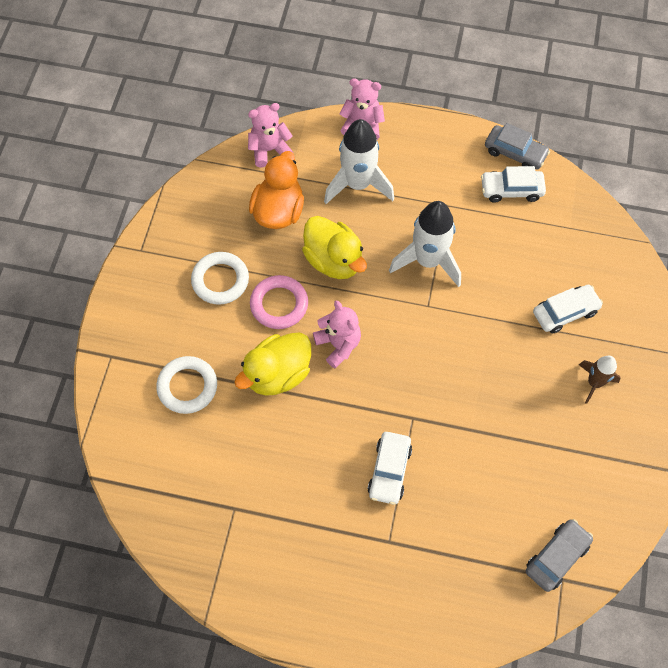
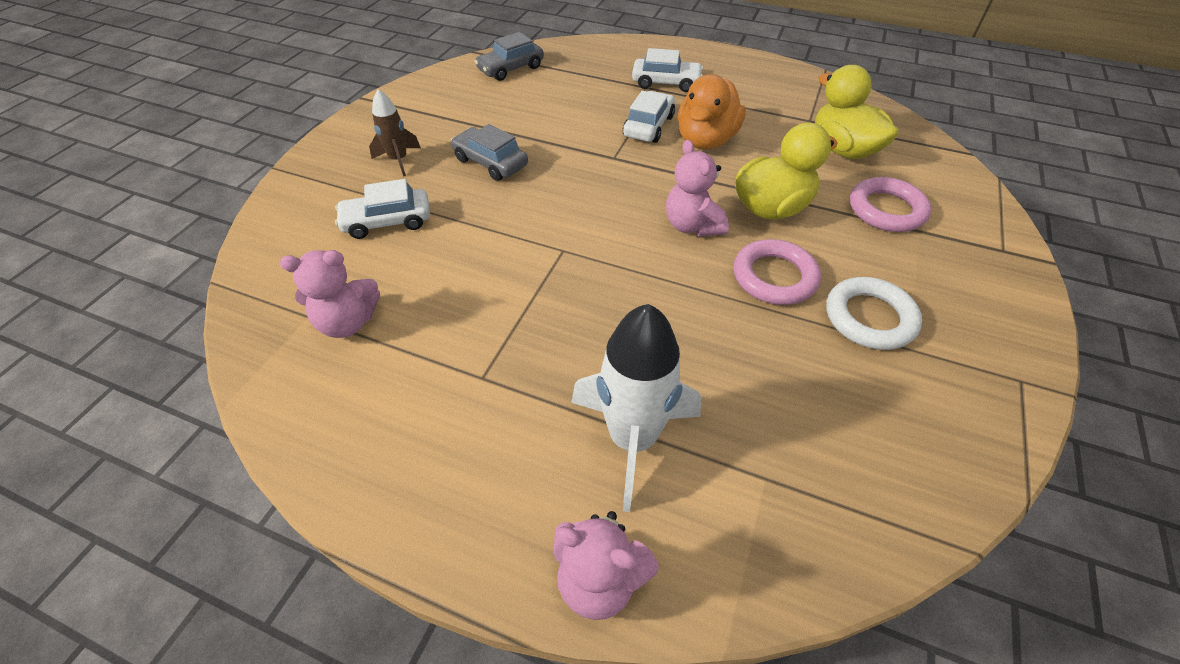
camera: 170 degrees left, 15 degrees down
white ring [156,356,217,414] -> pink ring [850,177,931,232]
pink teddy bear [248,103,293,168] -> pink teddy bear moved to [280,250,380,338]
orange duck [249,151,304,229] -> orange duck moved to [678,75,746,149]
yellow duck [302,216,367,279] -> yellow duck moved to [815,65,899,159]
white rocket [389,201,461,287] -> none
white car [481,166,546,203] -> white car moved to [632,48,703,92]
grey car [485,123,550,169] -> grey car moved to [451,124,528,181]

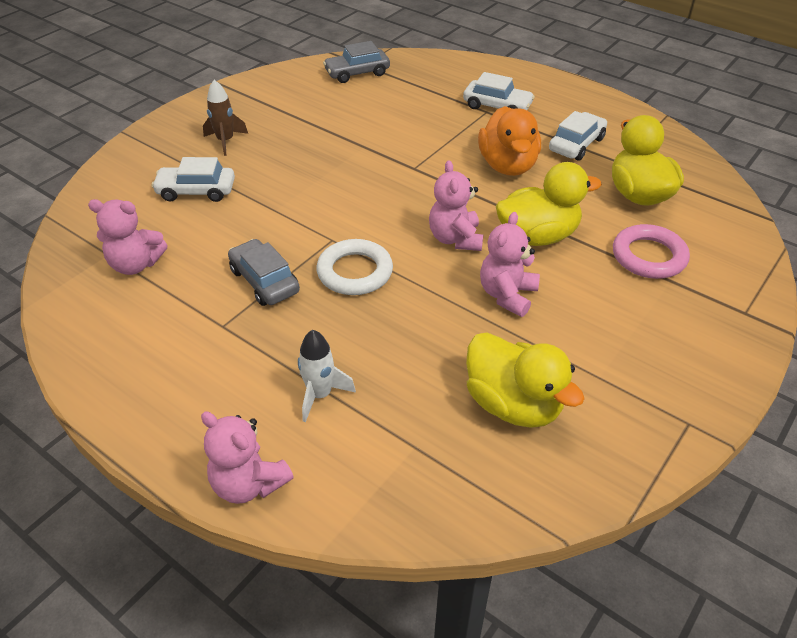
camera: 15 degrees right, 5 degrees down
grey car [451,124,528,181] -> grey car moved to [228,239,300,306]
white rocket [571,304,702,512] -> white rocket [298,330,356,422], size x0.56
white car [623,90,675,143] -> white car moved to [549,111,607,161]
orange duck [678,75,746,149] -> orange duck turned 45 degrees counterclockwise [478,106,541,176]
pink ring [734,239,821,305] -> pink teddy bear [480,212,540,317]
white ring [826,277,922,350] -> white ring moved to [316,239,393,295]
none -> yellow duck [466,332,585,428]

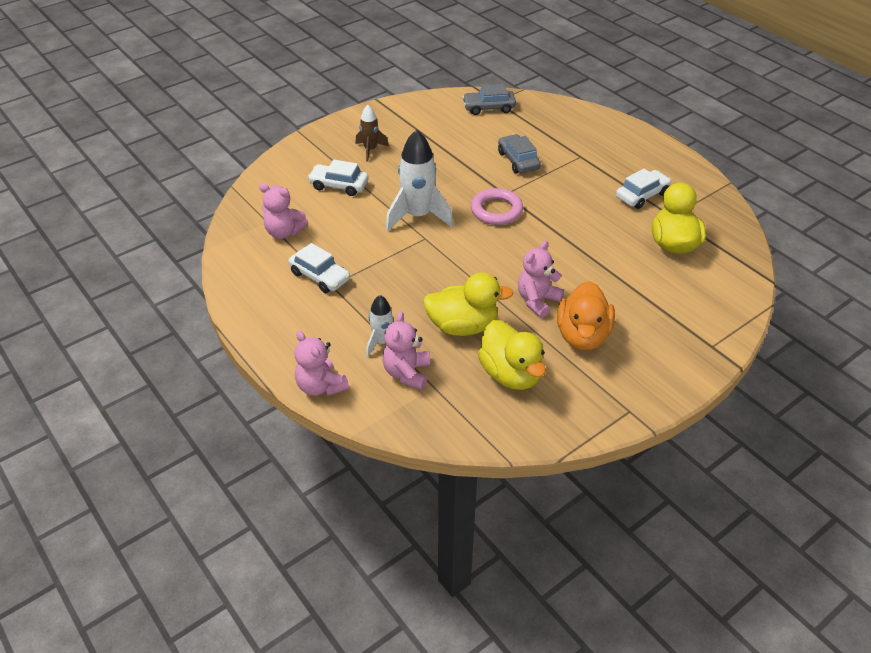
camera: 15 degrees right, 0 degrees up
grey car [228,239,300,306] -> grey car moved to [498,134,541,174]
white ring [316,239,393,295] -> none
pink teddy bear [429,160,483,251] -> pink teddy bear moved to [382,311,430,390]
white car [463,72,535,110] -> white car moved to [288,243,350,293]
orange duck [478,106,541,176] -> orange duck moved to [557,281,615,350]
yellow duck [496,162,602,246] -> yellow duck moved to [423,273,514,336]
pink ring [613,224,690,279] -> pink ring moved to [471,188,523,225]
none -> white rocket [386,129,453,232]

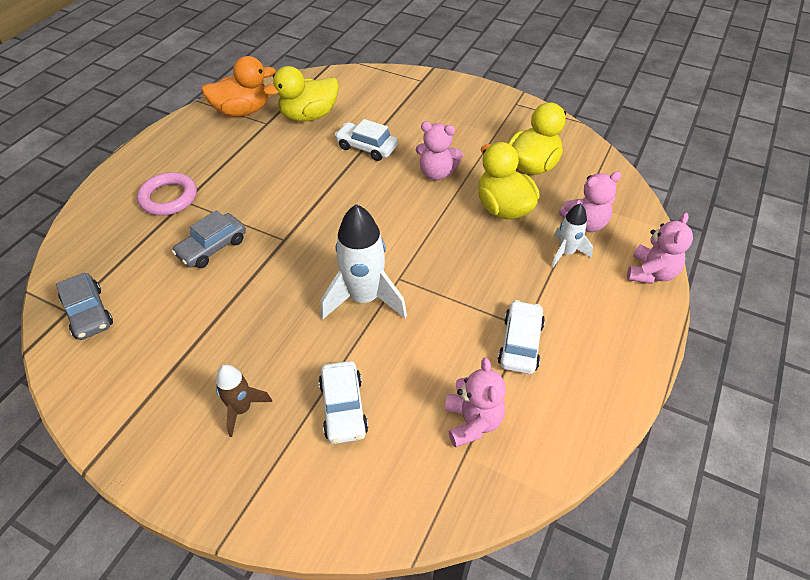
camera: 115 degrees left, 5 degrees up
pink ring [471,188,523,225] -> pink ring moved to [137,172,197,216]
orange duck [557,281,615,350] -> orange duck moved to [201,56,276,117]
white car [616,169,672,209] -> white car moved to [335,119,398,161]

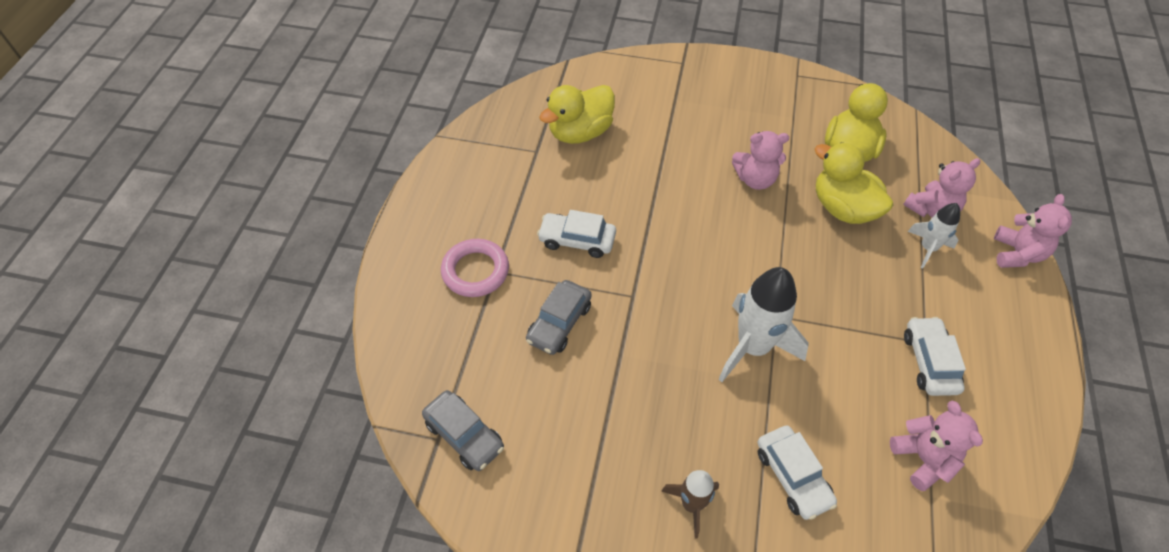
camera: 15 degrees left, 5 degrees up
orange duck [201,56,276,117] -> none
white car [335,119,398,161] -> white car moved to [537,210,616,258]

